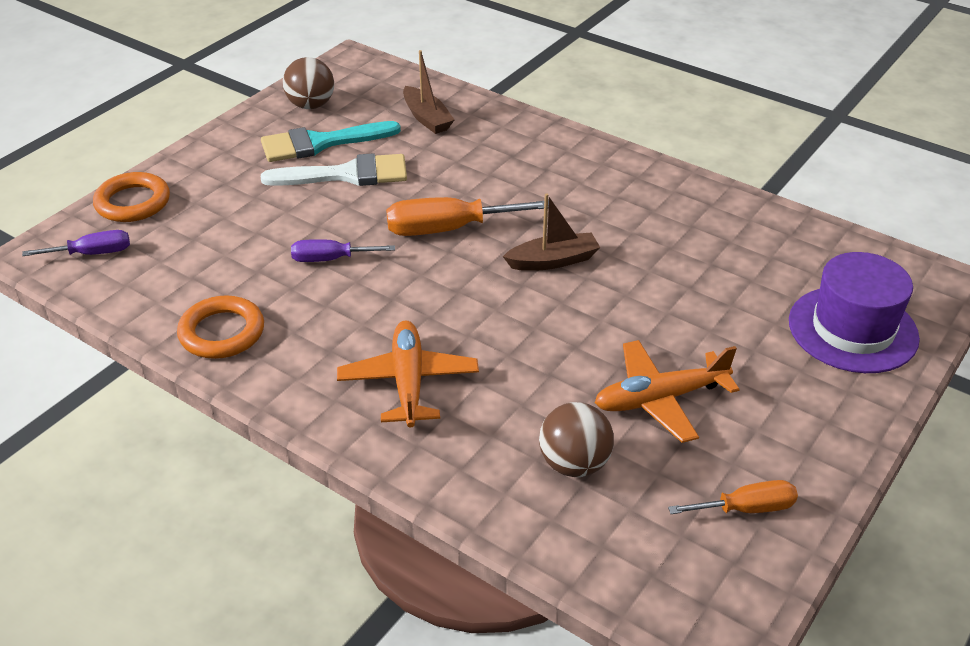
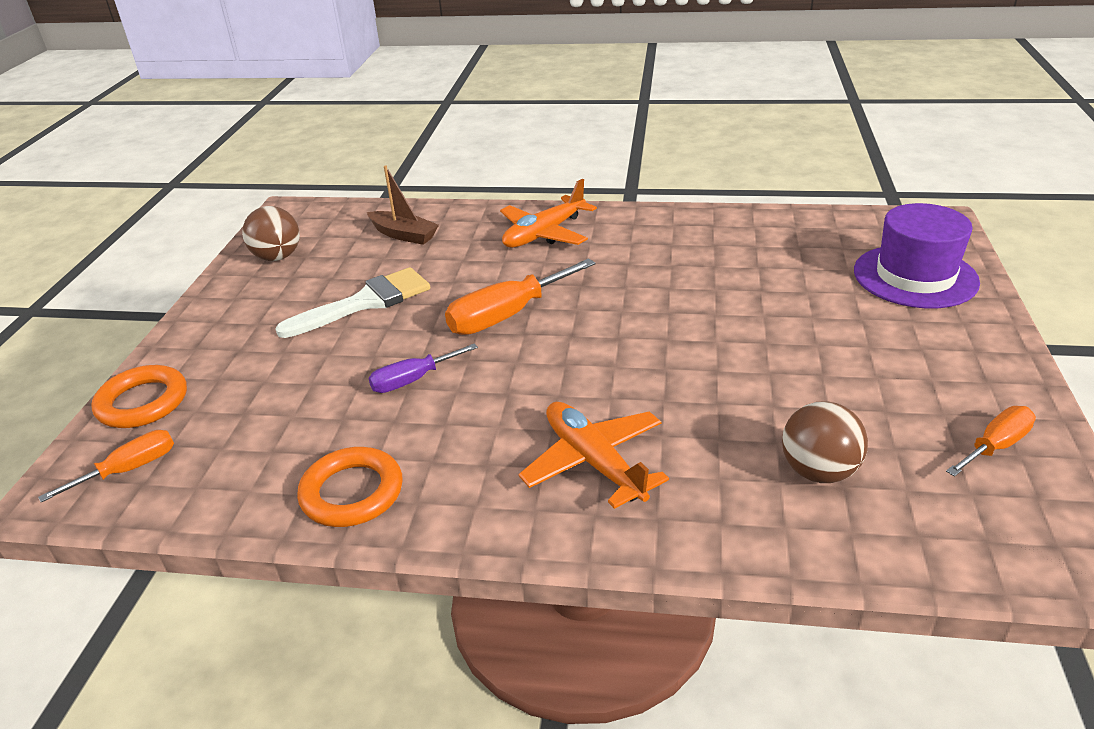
camera: 25 degrees left, 5 degrees down
purple screwdriver [22,230,130,256] -> orange screwdriver [38,430,174,503]
turquoise brush [261,121,401,162] -> none
brown boat [503,194,600,271] -> none
orange plane [594,340,740,443] -> orange plane moved to [500,179,597,248]

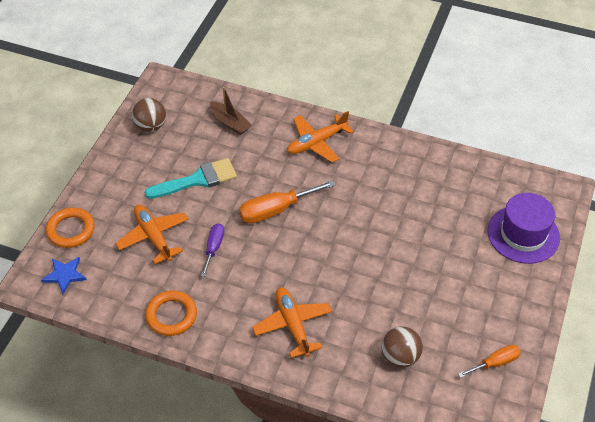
camera: 10 degrees right, 15 degrees up
orange screwdriver [38,430,174,503] -> blue star [41,257,87,294]
white brush [275,267,430,338] -> turquoise brush [144,158,237,199]
purple screwdriver [368,343,478,393] -> purple screwdriver turned 120 degrees clockwise [201,223,224,277]
none -> orange plane [115,205,189,264]

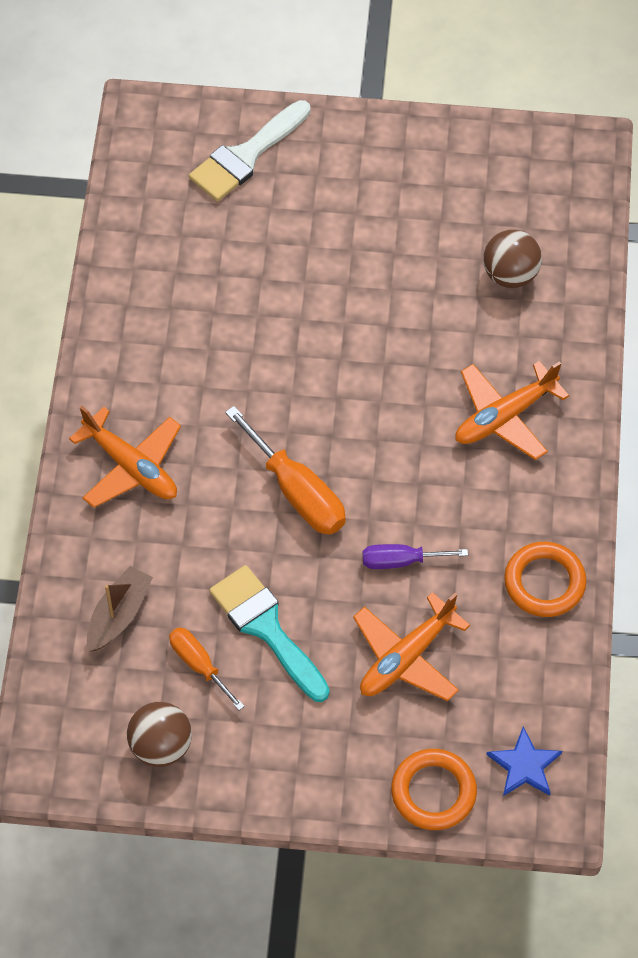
camera: 105 degrees left, 10 degrees up
orange screwdriver [458,345,521,378] -> orange screwdriver moved to [169,627,245,710]
purple hat [487,193,560,264] -> white brush [189,100,310,201]

